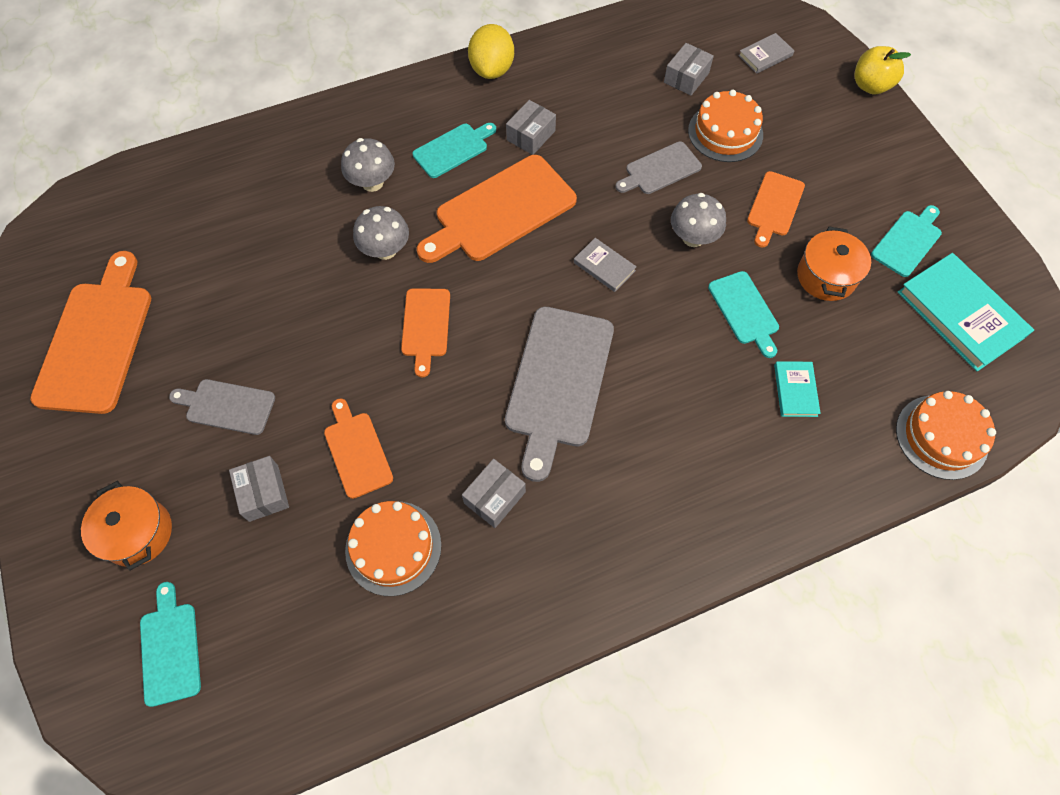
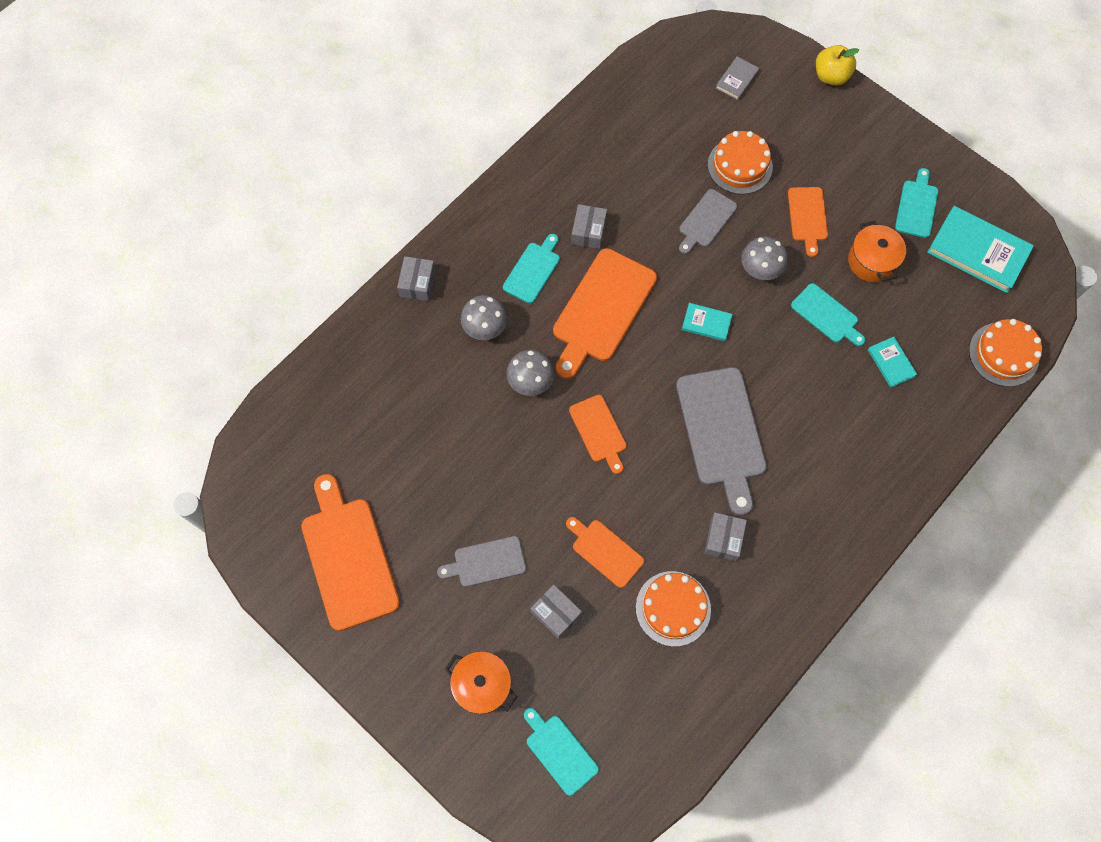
camera: 25 degrees left, 5 degrees up
yellow lemon [468,24,514,79] -> none
grey book [574,238,637,292] -> turquoise book [682,303,733,341]
grey box [664,43,714,96] -> grey box moved to [397,256,436,301]

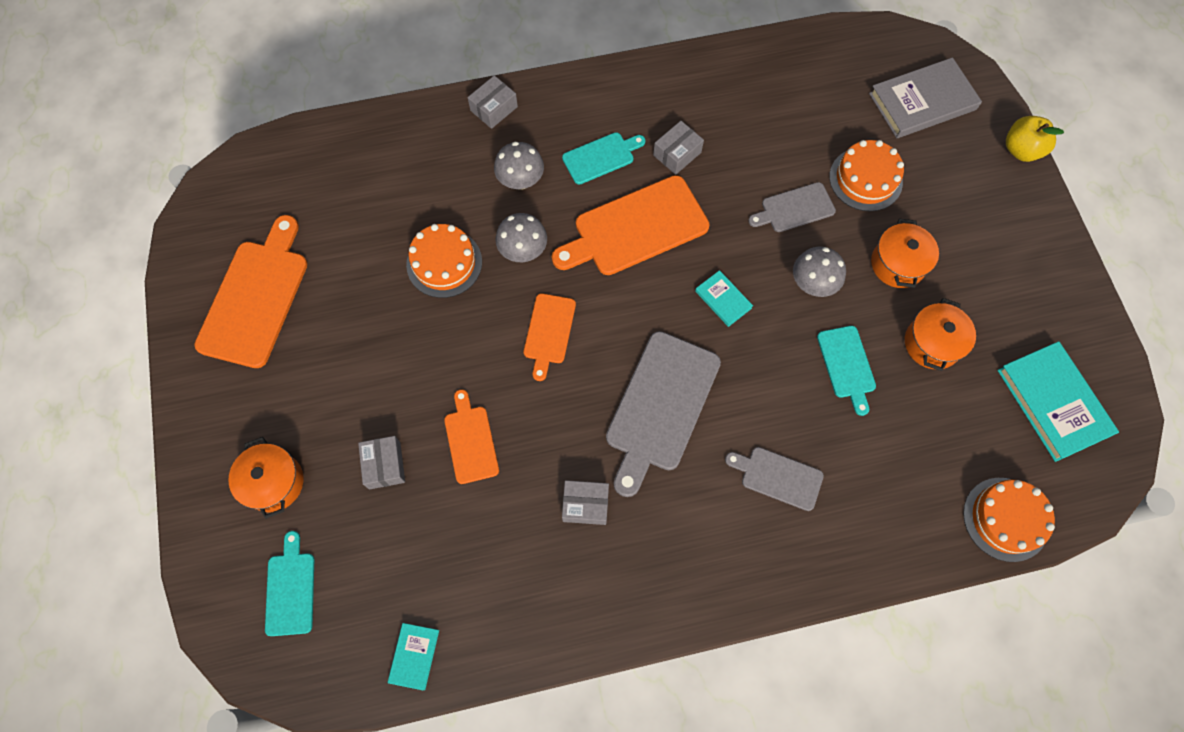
camera: 35 degrees right, 0 degrees up
grey cutting board [437,536,526,587] -> grey cutting board moved to [725,447,824,511]
orange cake [636,571,711,647] -> orange cake moved to [406,224,482,298]
grey box [704,512,747,561] -> grey box turned 45 degrees clockwise [562,480,609,525]
grey book [716,57,759,100] -> grey book [869,58,982,138], size x1.98
orange cutting board [788,187,828,257] -> orange pot [871,219,939,288]
turquoise book [868,337,917,388] -> turquoise book moved to [388,623,439,691]
turquoise cutting board [895,168,938,238] -> none

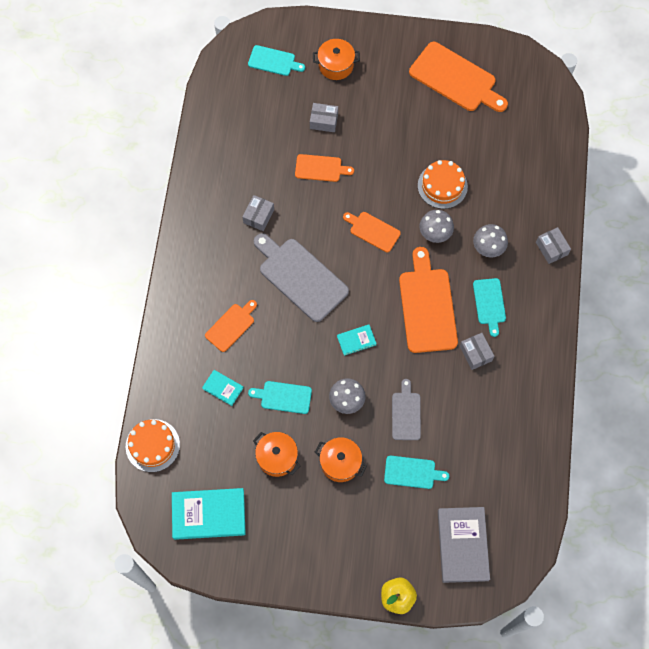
camera: 110 degrees right, 0 degrees up
turquoise book [388,623,439,691] -> turquoise book moved to [202,370,243,406]
grey cutting board [725,447,824,511] -> orange cutting board [205,300,257,352]
orange cake [829,140,904,211] -> turquoise cutting board [384,456,449,489]

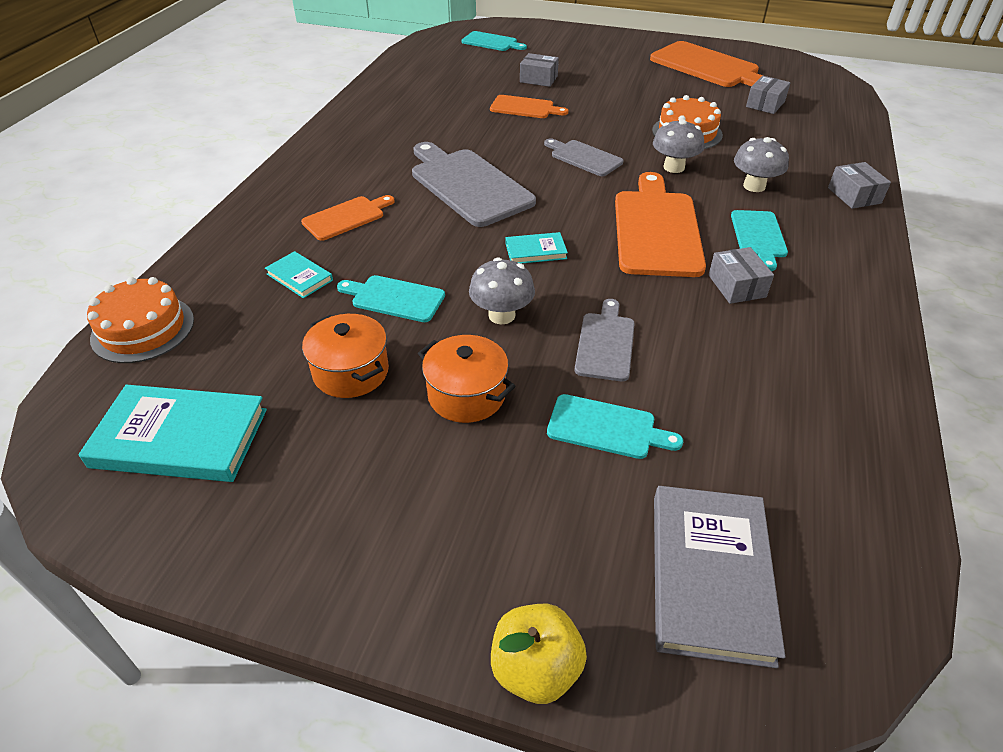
camera: 10 degrees right, 25 degrees down
grey box [242,195,274,231] -> grey box moved to [746,76,791,114]
orange pot [313,39,360,80] -> none
orange cutting board [343,212,401,252] -> grey cutting board [544,138,623,176]

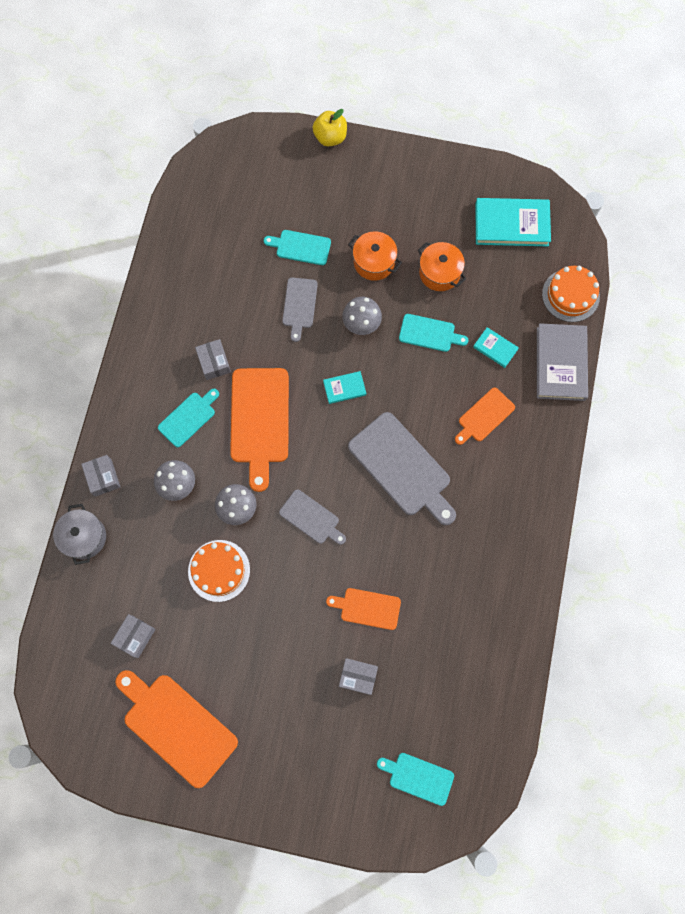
camera: 175 degrees right, 30 degrees up
grey book [654,486,785,668] -> grey book moved to [537,323,588,401]
turquoise cutting board [731,210,788,271] -> turquoise cutting board turned 45 degrees clockwise [158,389,219,447]
none -> grey pot [53,504,106,565]

